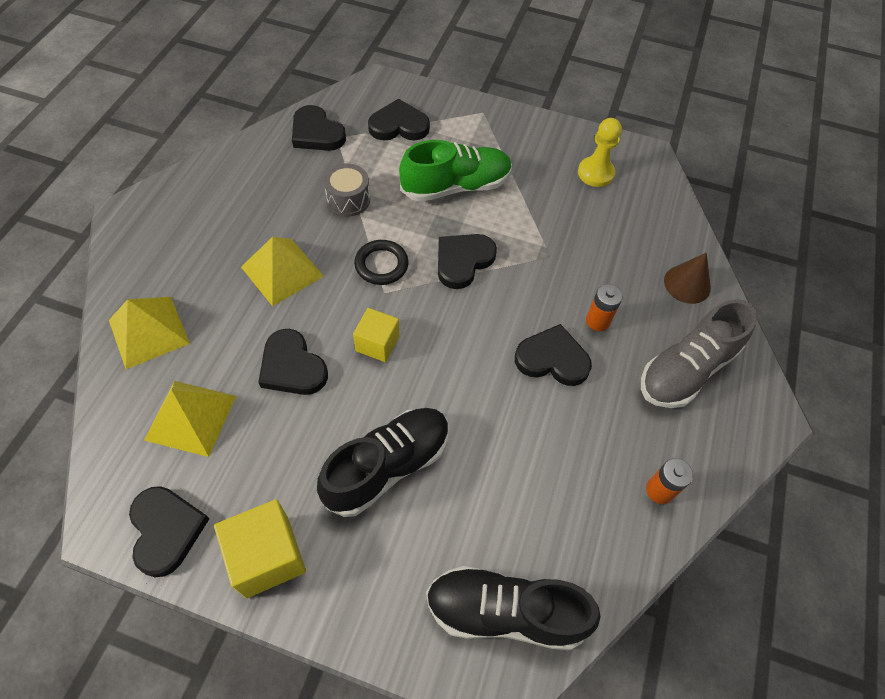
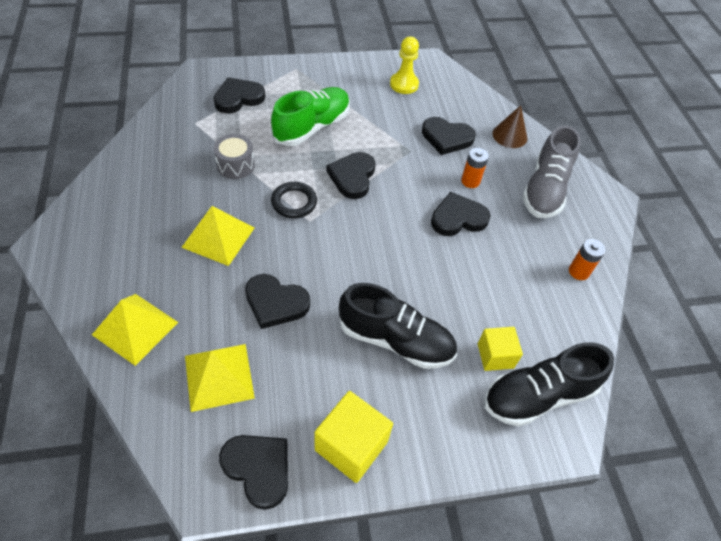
camera: 30 degrees left, 5 degrees down
black heart [292,105,346,151] -> black heart moved to [422,117,476,155]
black shoe [317,408,449,517] -> black shoe turned 90 degrees clockwise [339,283,457,369]
yellow cube [353,308,399,362] -> yellow cube moved to [478,327,523,371]

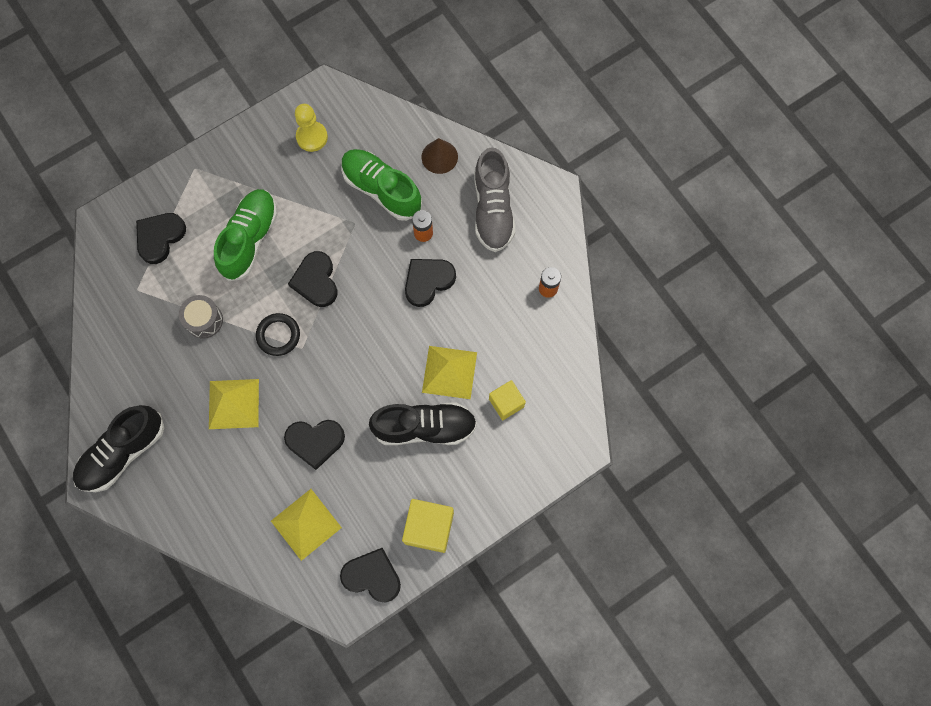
camera: 20 degrees left, 20 degrees up
yellow pyramid [92,294,178,366] -> yellow pyramid moved to [422,346,477,399]
black heart [422,117,476,155] -> green shoe [341,149,422,221]
black shoe [484,343,614,426] -> black shoe moved to [73,405,164,492]

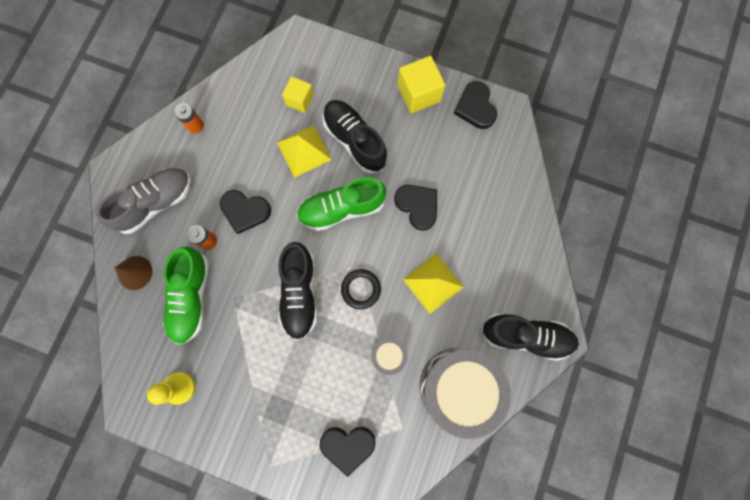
camera: 125 degrees left, 5 degrees up
green shoe [214,189,278,281] -> green shoe moved to [296,177,386,231]
yellow pyramid [271,489,342,561] -> none
black heart [288,251,338,307] -> black shoe [278,242,317,340]
none -> grey drum [420,348,511,439]

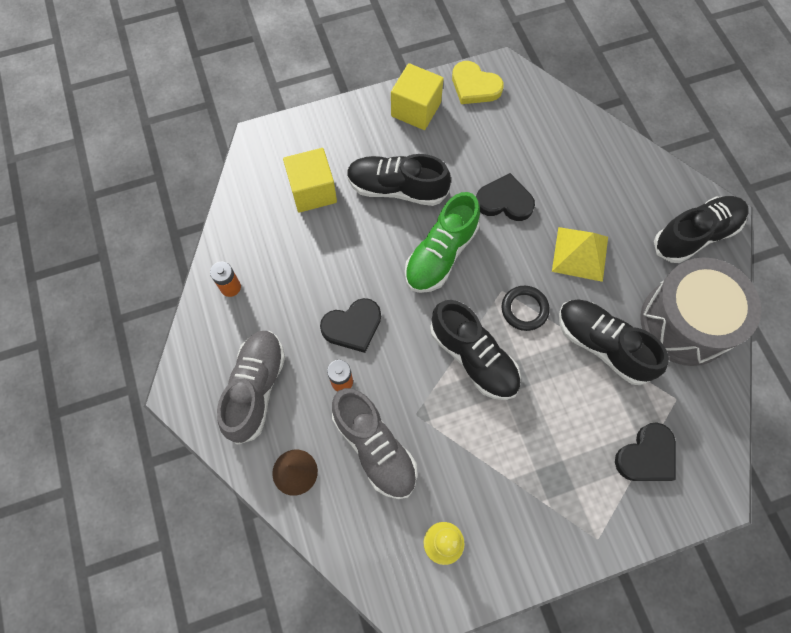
camera: 40 degrees left, 10 degrees down
green shoe [163,247,209,345] -> grey shoe [332,388,417,499]
yellow pyramid [277,125,332,178] -> none
yellow cube [282,76,314,113] -> yellow cube [283,148,337,213], size x1.54
grey drum [371,337,408,375] -> black shoe [559,299,669,385]
black heart [454,81,497,129] -> yellow heart [452,61,504,104]

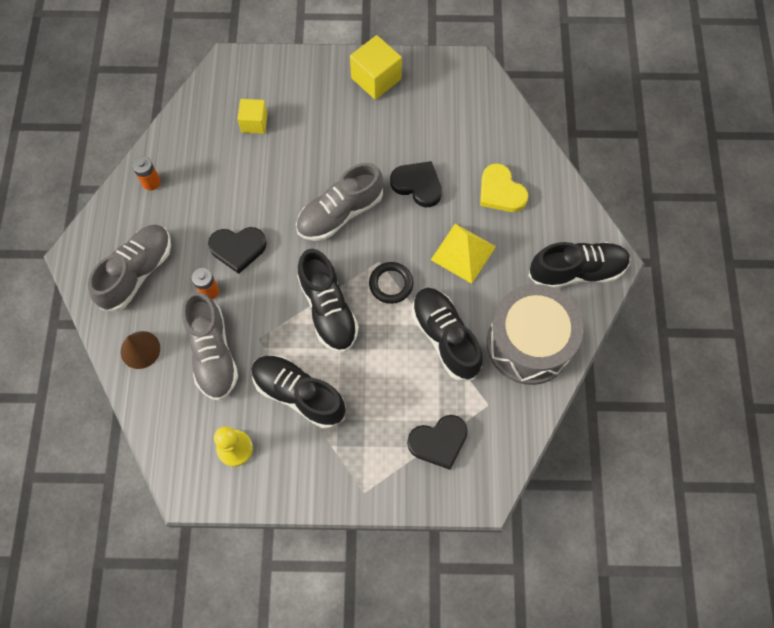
camera: 20 degrees right, 0 degrees up
yellow cube [283,148,337,213] -> yellow cube [238,99,268,134], size x0.65
black shoe [347,154,451,206] -> black shoe moved to [251,355,346,429]
green shoe [405,192,480,293] -> grey shoe [296,163,383,241]
yellow heart [452,61,504,104] -> yellow heart moved to [480,163,528,212]

